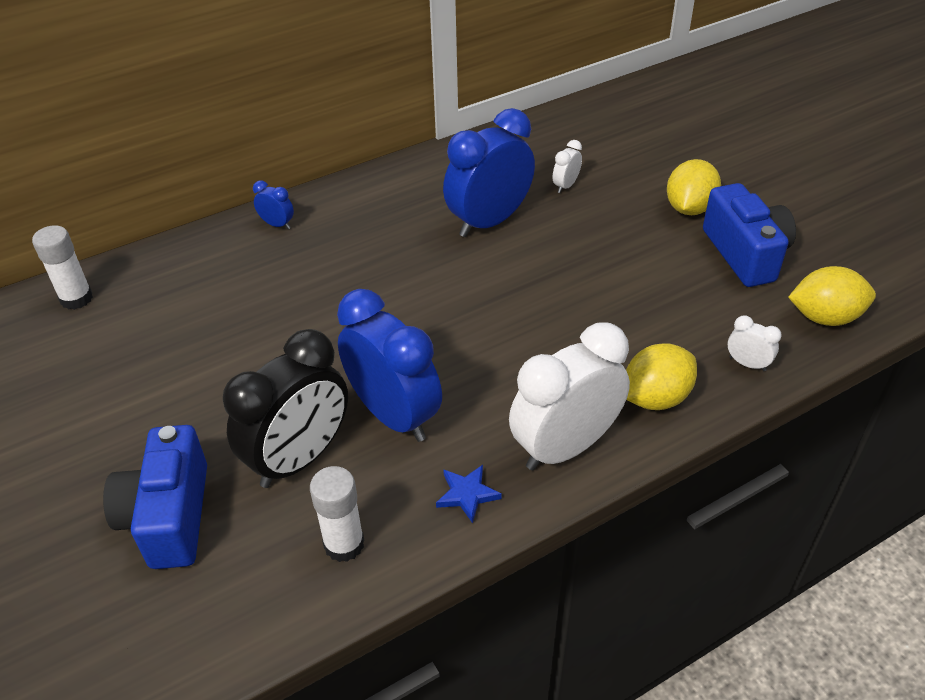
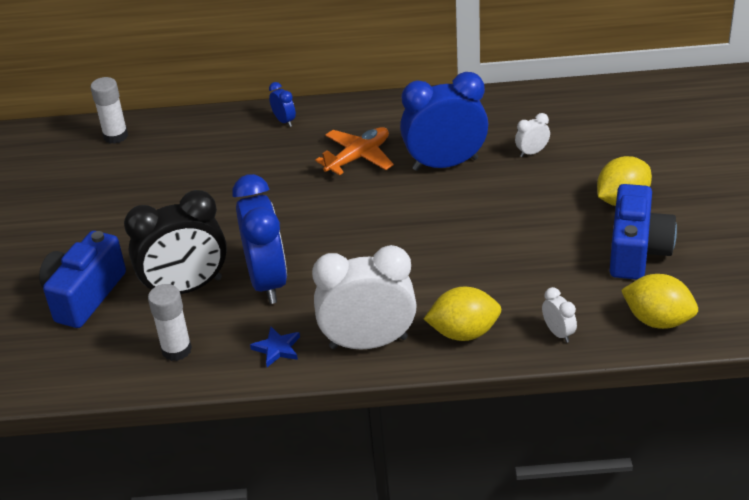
camera: 30 degrees right, 5 degrees down
none -> orange plane [315,127,394,175]

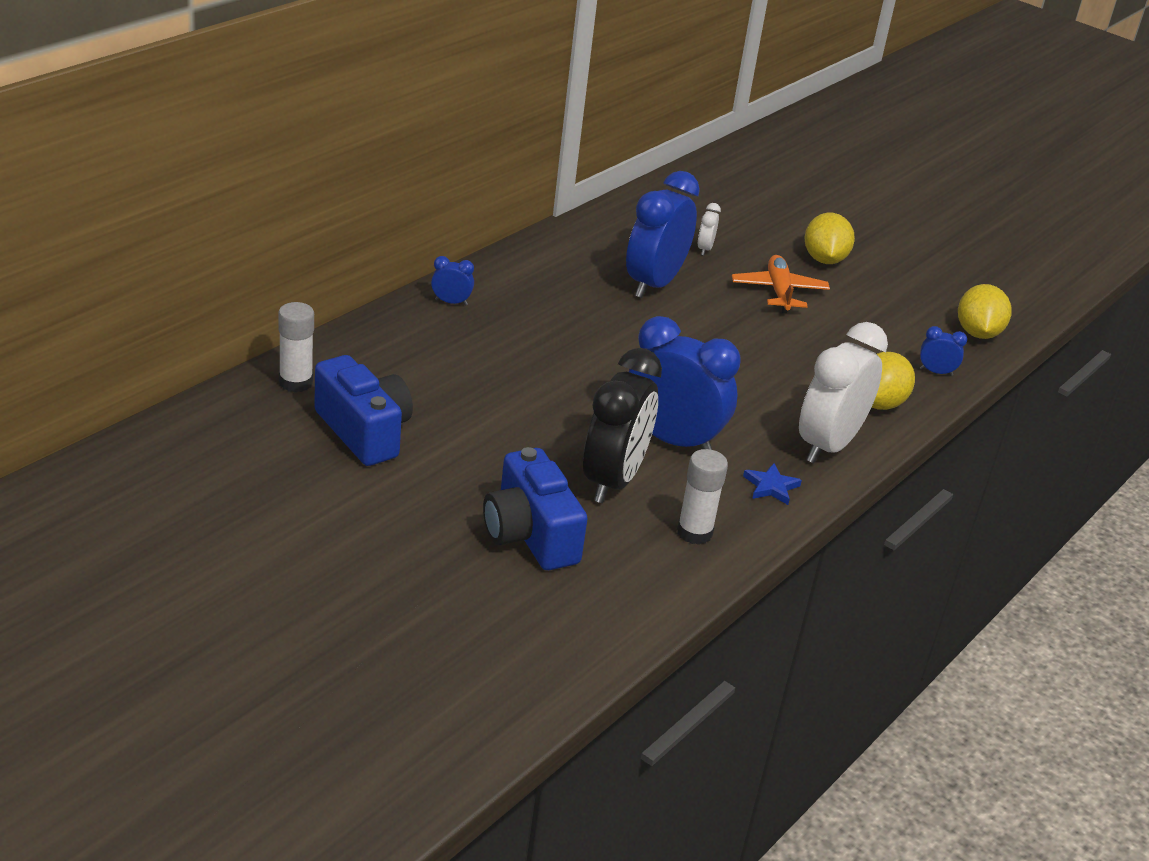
camera: 55 degrees left, 5 degrees down
orange plane [315,127,394,175] -> orange plane moved to [732,255,830,313]
white clock [542,287,577,343] -> blue clock [920,326,967,376]
blue camera [610,184,677,280] -> blue camera moved to [314,355,413,466]
yellow lemon [621,274,698,329] -> yellow lemon turned 60 degrees counterclockwise [958,284,1012,339]

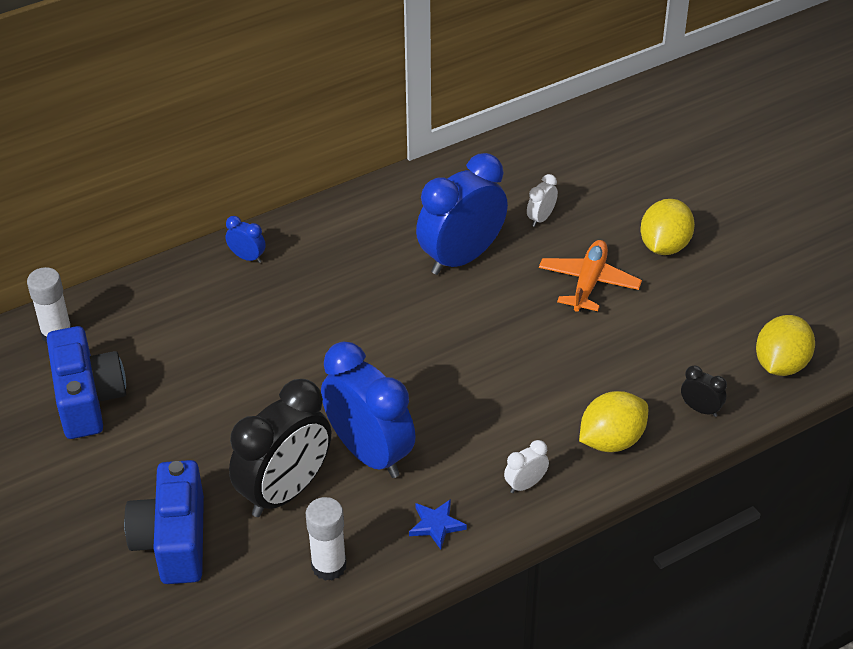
camera: 25 degrees right, 10 degrees up
white clock [799,322,888,463] -> white clock [504,440,549,493], size x0.42
blue clock [920,326,967,376] -> black clock [681,365,727,417]

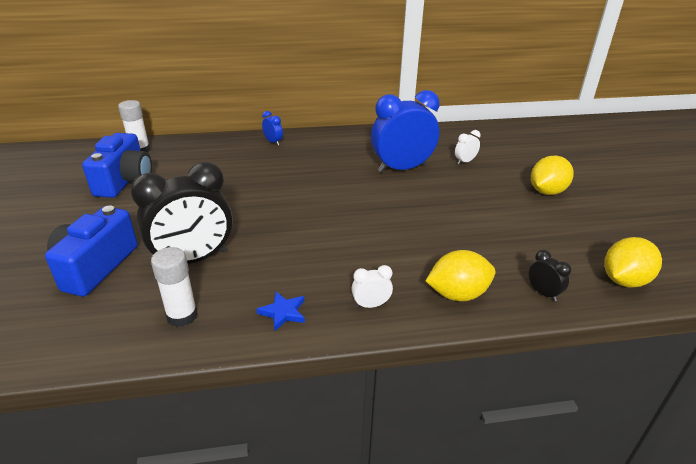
camera: 20 degrees right, 10 degrees down
blue clock [321,342,416,478] -> none
orange plane [539,240,642,312] -> none

